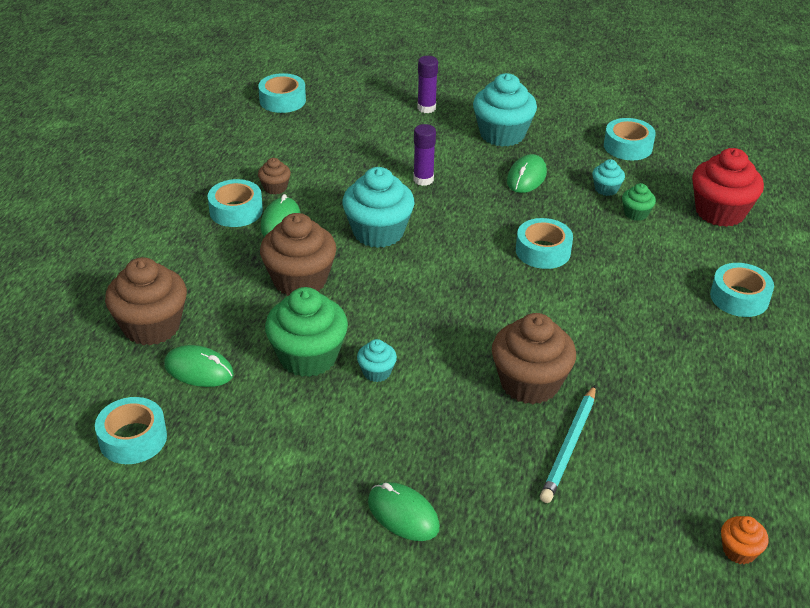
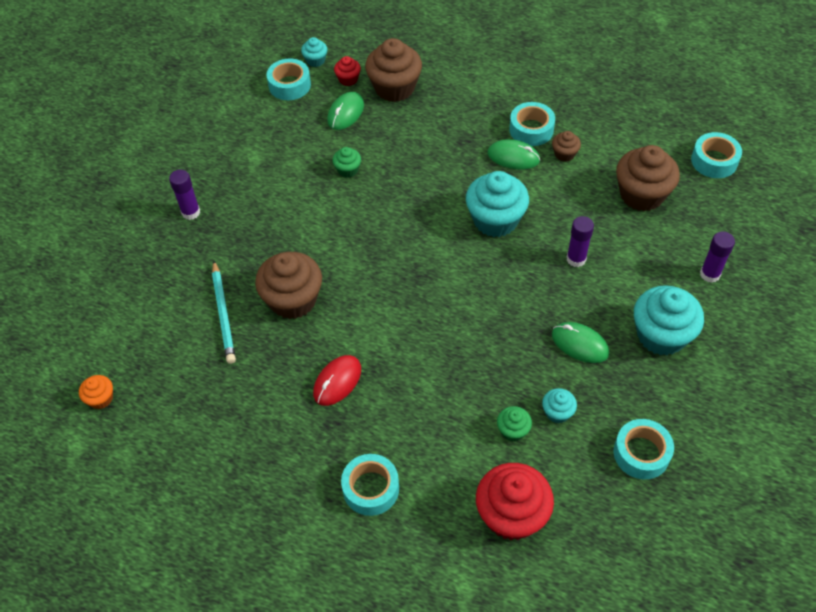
camera: 100 degrees right, 15 degrees up
brown cupcake [260,213,336,296] -> brown cupcake moved to [616,145,680,211]
green cupcake [265,287,348,377] -> green cupcake [333,147,361,178], size x0.48
turquoise cupcake [357,339,397,382] -> turquoise cupcake moved to [301,37,327,67]
green mouse [368,482,440,541] -> purple glue stick [169,170,200,220]
turquoise tape [516,218,573,269] -> none
turquoise pencil [540,385,596,503] -> turquoise pencil turned 135 degrees counterclockwise [212,261,236,364]
none -> red mouse [313,355,361,406]
none -> red cupcake [334,56,361,86]

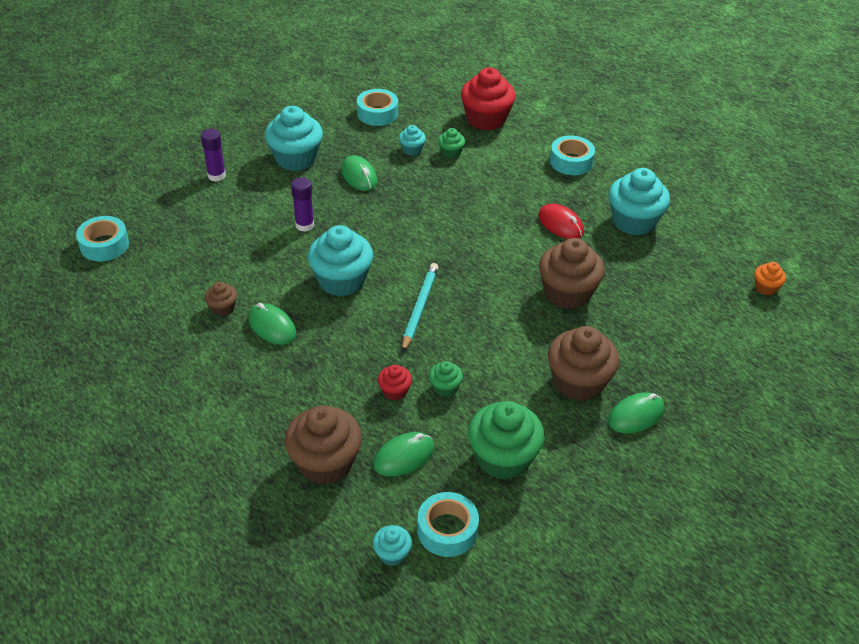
camera: 155 degrees left, 10 degrees down
purple glue stick [169,170,200,220] -> green mouse [608,392,665,434]
turquoise pencil [212,261,236,364] -> turquoise pencil moved to [402,263,439,352]
red mouse [313,355,361,406] -> red mouse turned 75 degrees clockwise [538,204,584,239]
red cupcake [334,56,361,86] -> red cupcake moved to [378,365,412,400]
turquoise tape [509,102,555,146] -> none
brown cupcake [616,145,680,211] -> brown cupcake moved to [548,326,619,401]
none -> green cupcake [468,401,545,480]
none -> turquoise cupcake [609,168,670,235]

